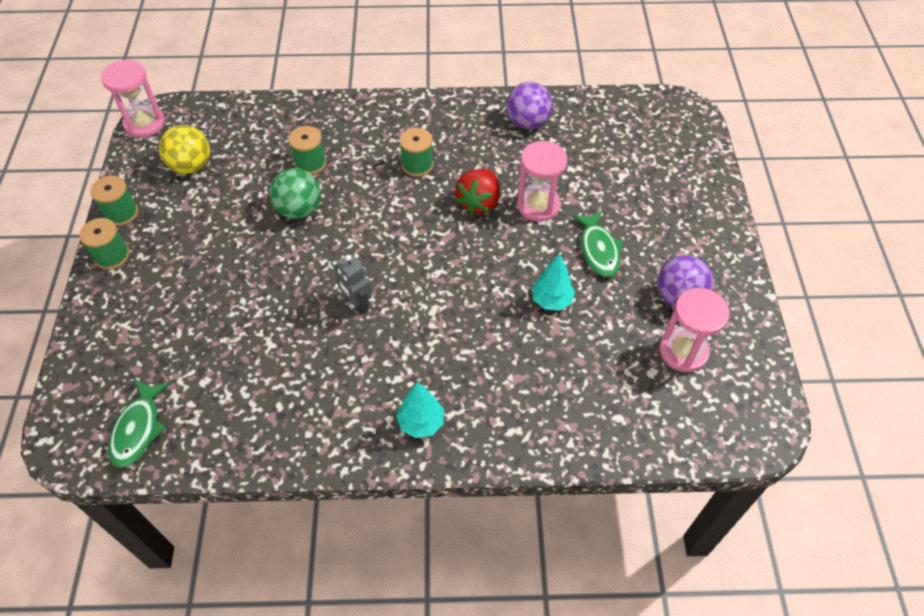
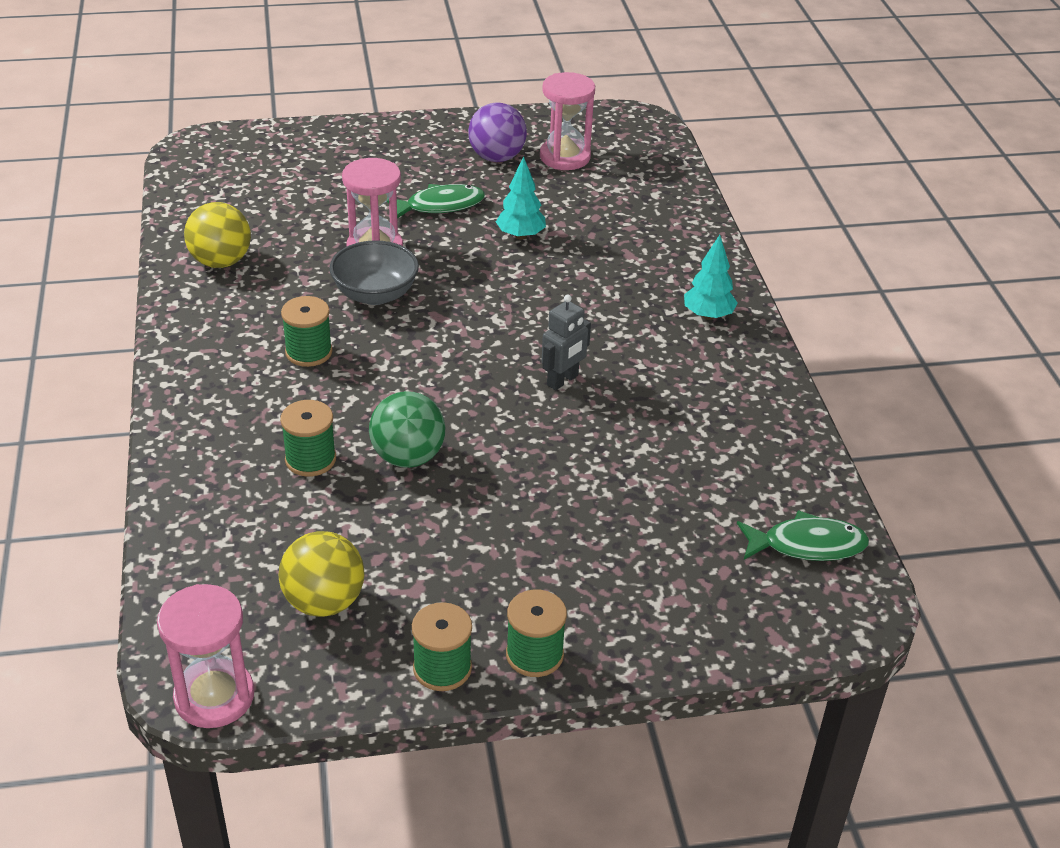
camera: 100 degrees left, 15 degrees down
red strawberry [455,169,500,215] -> grey bowl [329,240,419,305]
purple ball [506,82,553,129] -> yellow ball [184,202,251,268]

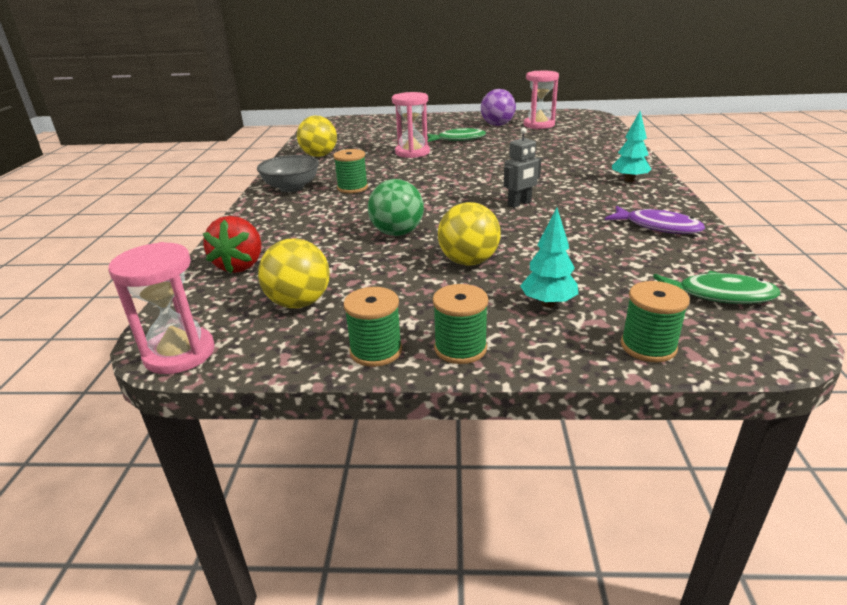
camera: 15 degrees right, 10 degrees down
green spool [280,400,336,477] -> green spool moved to [621,281,690,362]
grey bowl [329,240,419,305] -> grey bowl moved to [257,155,319,192]
turquoise tree [496,156,546,240] -> turquoise tree moved to [520,208,579,307]
none -> red strawberry [203,216,261,274]
none -> yellow ball [438,202,501,265]
none -> purple fish [605,206,705,234]

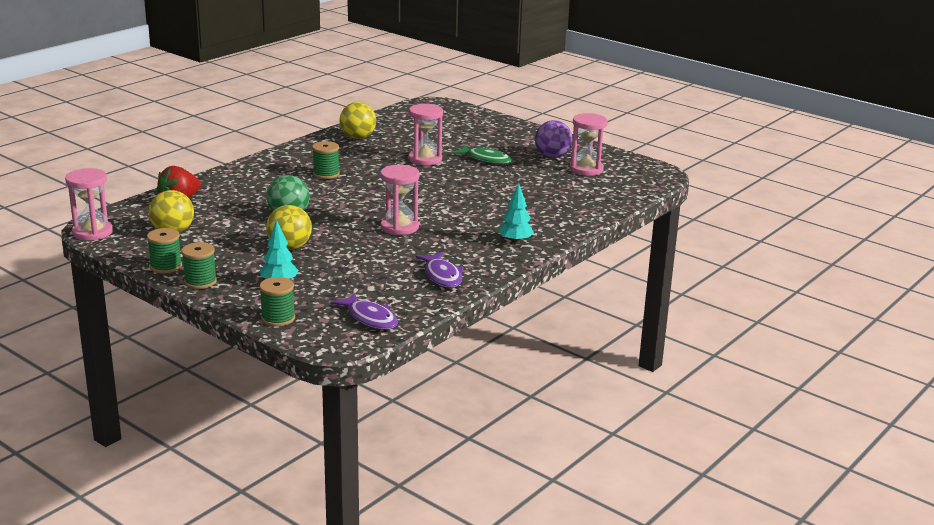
camera: 35 degrees right, 5 degrees down
grey bowl [257,155,319,192] -> none
grey robot [504,128,541,208] -> pink hourglass [380,165,419,235]
green fish [653,271,780,304] -> purple fish [331,293,398,330]

